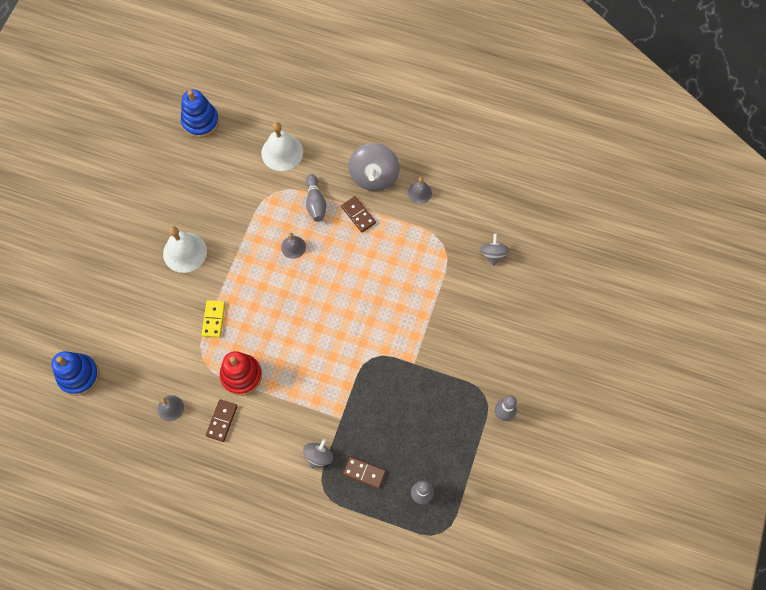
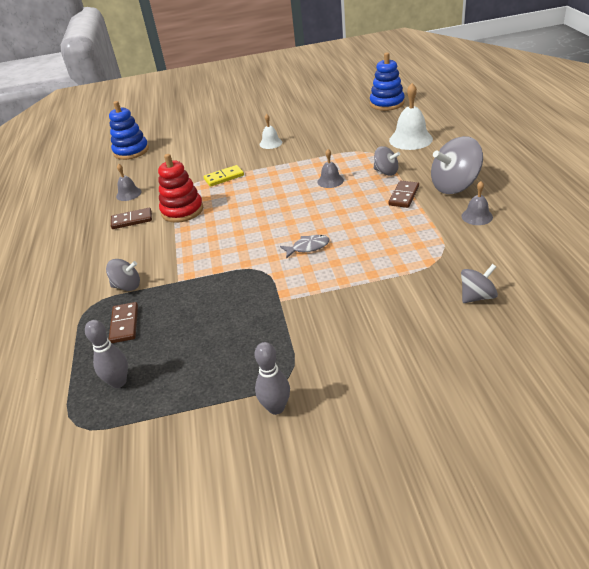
camera: 65 degrees right, 30 degrees down
white bell [163,226,207,273] -> white bell [259,114,282,149], size x0.57
grey bowling pin [306,174,326,222] -> grey spinning top [374,146,400,176]
none -> grey fish [280,235,330,259]

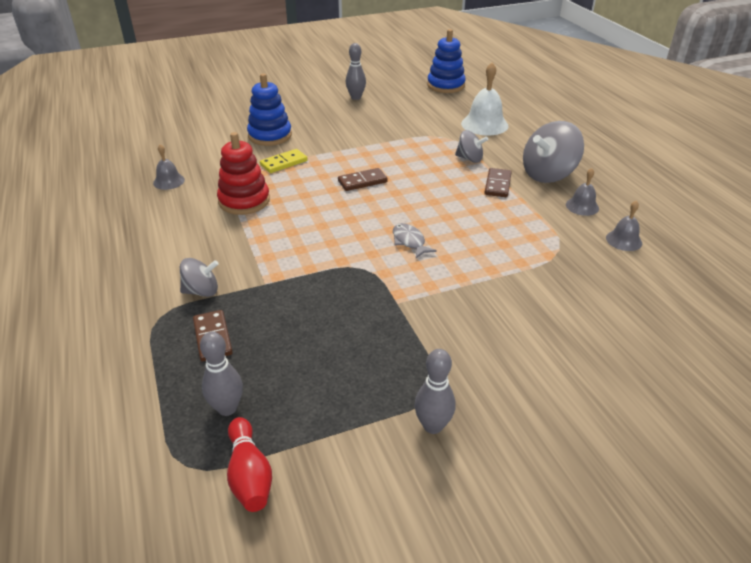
camera: 15 degrees left, 0 degrees up
blue stacking toy [109,101,149,160] -> blue stacking toy moved to [247,74,292,146]
brown domino [111,208,152,229] -> brown domino moved to [338,168,388,191]
white bell [259,114,282,149] -> none
grey fish [280,235,330,259] -> grey fish turned 90 degrees counterclockwise [393,223,437,258]
grey bell [317,149,344,188] -> grey bell moved to [606,201,642,251]
grey spinning top [461,264,498,303] -> none
none -> red bowling pin [227,417,272,512]
none -> grey bowling pin [346,43,366,100]

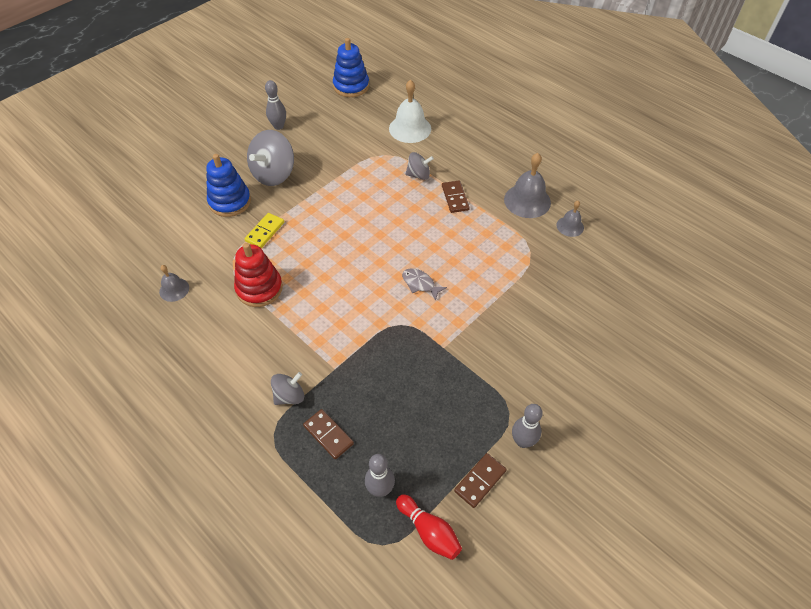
camera: 25 degrees left, 15 degrees up
brown domino [338,168,388,191] -> brown domino moved to [454,453,507,508]
grey spinning top [523,121,584,183] -> grey spinning top moved to [247,130,294,186]
grey bell [566,168,599,216] -> grey bell [504,153,551,218], size x1.76

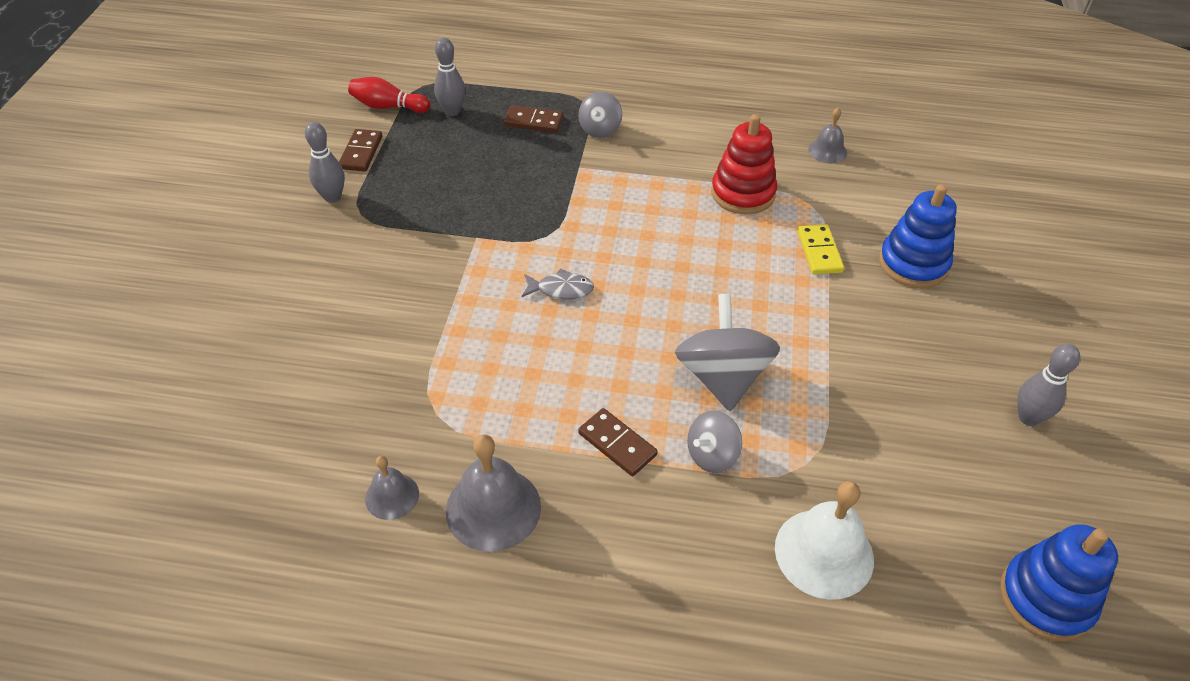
camera: 145 degrees right, 5 degrees down
grey spinning top [247,130,294,186] -> grey spinning top moved to [675,294,780,411]

